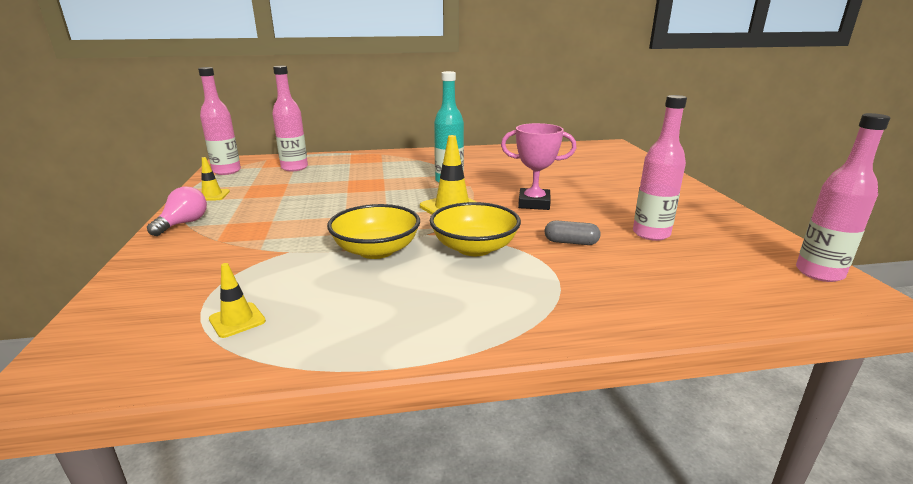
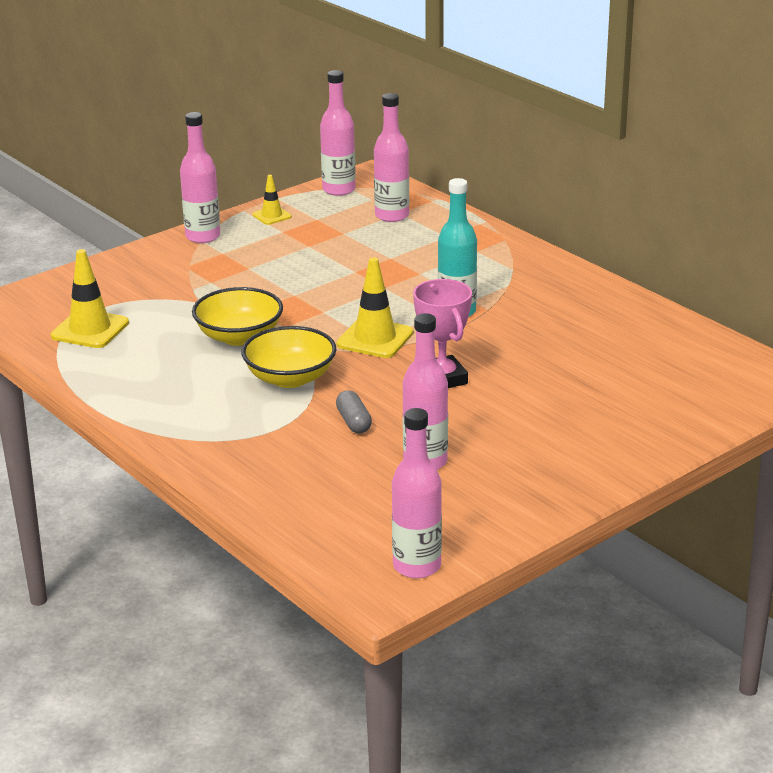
camera: 60 degrees right, 5 degrees up
pink light bulb [147,187,207,236] -> pink bottle [180,112,220,243]
yellow traffic cone [209,263,266,338] -> yellow traffic cone [51,249,129,348], size x1.76

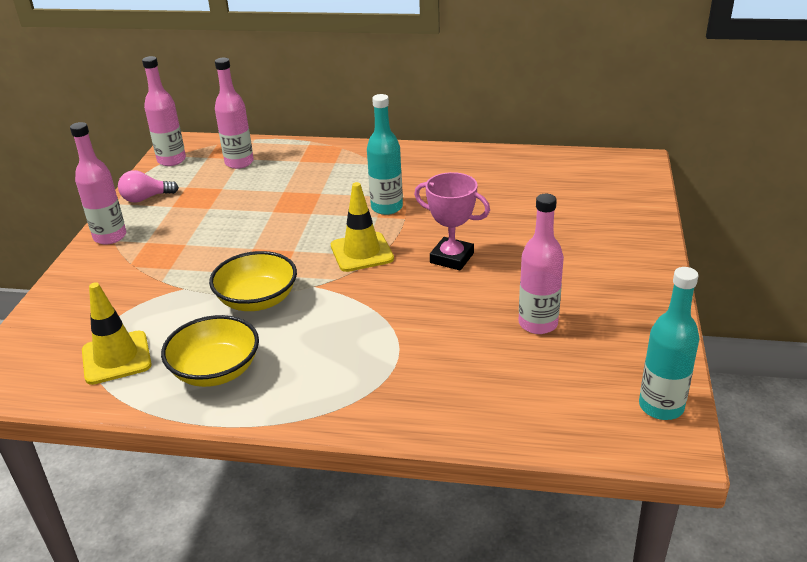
camera: 40 degrees left, 5 degrees up
yellow bowl [241,326,336,388] -> yellow bowl moved to [161,315,259,387]
yellow traffic cone [252,175,292,225] -> pink light bulb [118,170,179,203]
grey capsule [336,390,372,433] -> none
pink bottle [392,408,442,578] -> turquoise bottle [639,267,700,420]

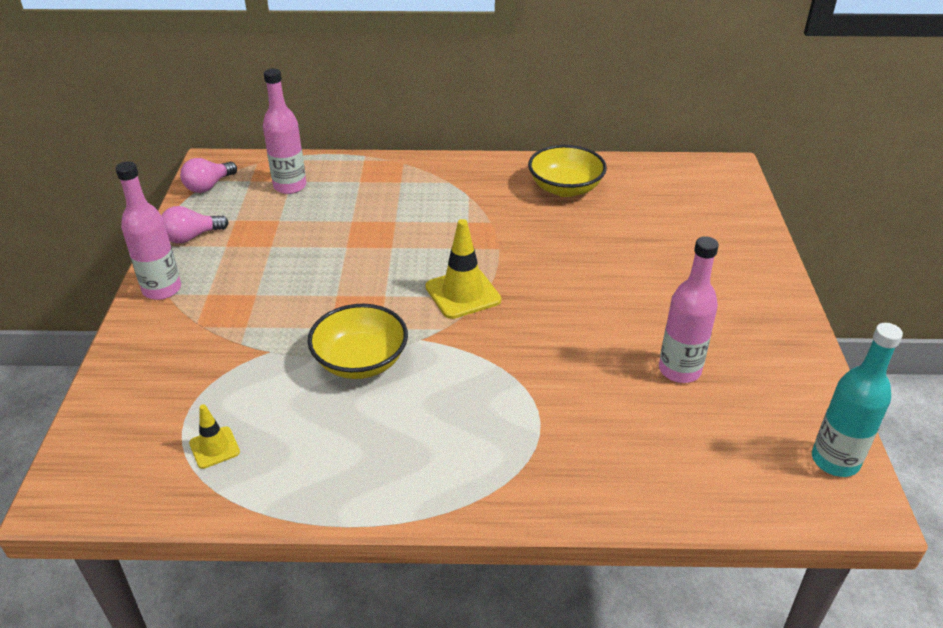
camera: 10 degrees left, 5 degrees up
yellow traffic cone [82,282,152,385] -> yellow traffic cone [189,404,240,469], size x0.57
pink bottle [142,56,186,166] -> pink light bulb [180,158,237,193]
yellow bowl [161,315,259,387] -> yellow bowl moved to [528,145,607,197]
turquoise bottle [367,94,403,215] -> none
pink trophy [414,172,490,270] -> none

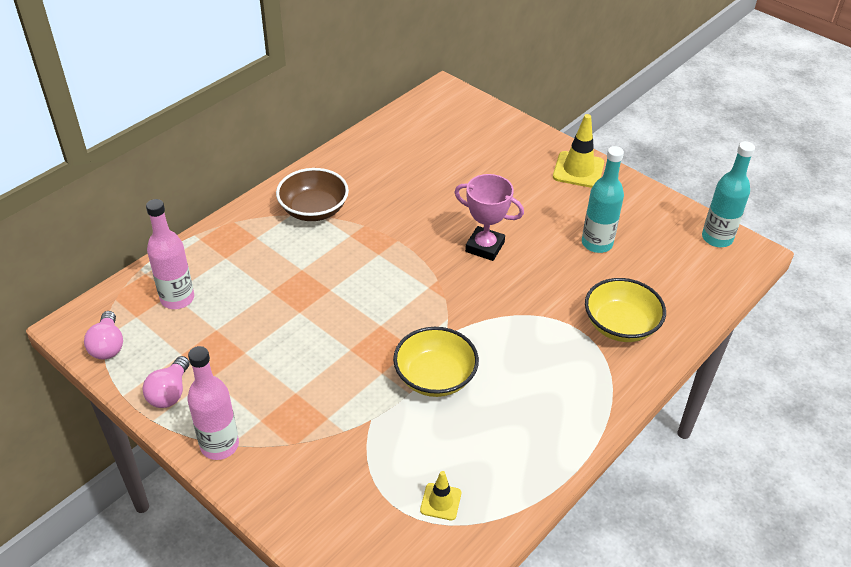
camera: 50 degrees left, 5 degrees up
yellow traffic cone [425,219,501,319] -> yellow traffic cone moved to [553,114,604,188]
yellow bowl [528,145,607,197] -> yellow bowl moved to [585,278,666,342]
pink bottle [659,236,719,383] -> turquoise bottle [582,146,624,253]
none -> brown bowl [276,168,349,221]
none -> pink trophy [454,174,524,261]

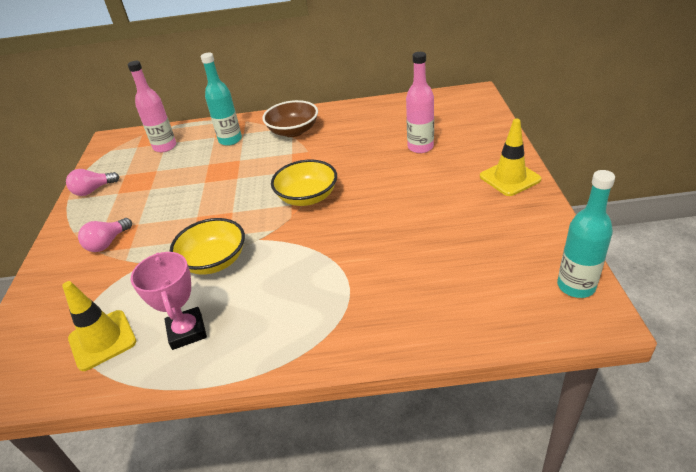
camera: 50 degrees right, 5 degrees down
pink light bulb [84,311,123,359] -> pink light bulb moved to [78,218,132,252]
pink bottle [187,346,239,460] -> pink bottle moved to [406,52,434,153]
yellow traffic cone [420,471,461,520] -> yellow traffic cone [62,281,136,371], size x1.76
pink trophy [454,174,524,261] -> pink trophy moved to [131,252,207,350]
turquoise bottle [582,146,624,253] -> turquoise bottle moved to [201,53,242,146]
yellow bowl [585,278,666,342] -> yellow bowl moved to [271,160,337,206]

